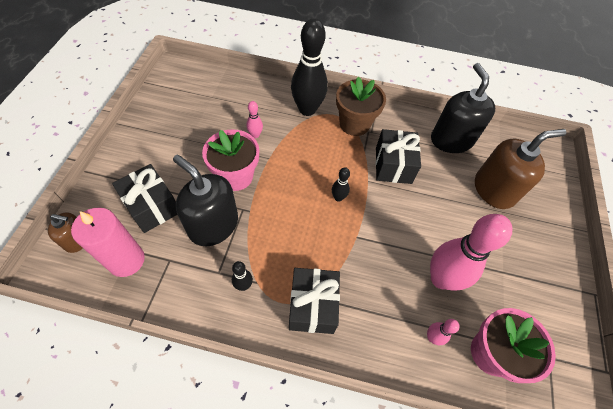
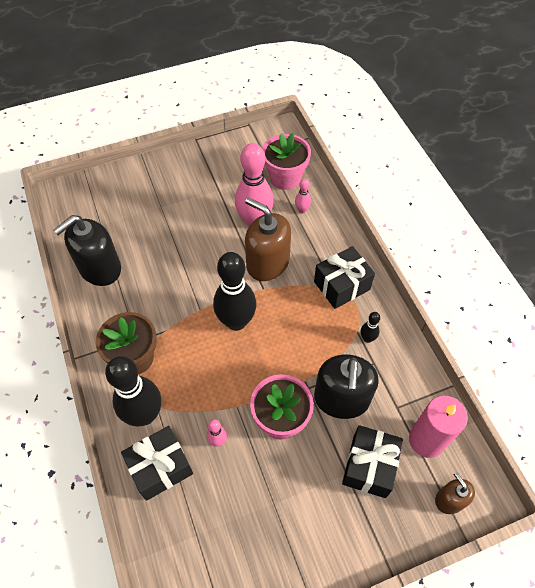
camera: 120 degrees left, 0 degrees up
black bowling pin [332,167,350,202] -> black bowling pin [213,252,256,331], size x2.28
black gift [376,129,421,184] -> black gift moved to [121,426,193,501]
brown soap dispenser [475,129,566,209] -> brown soap dispenser moved to [245,197,291,281]

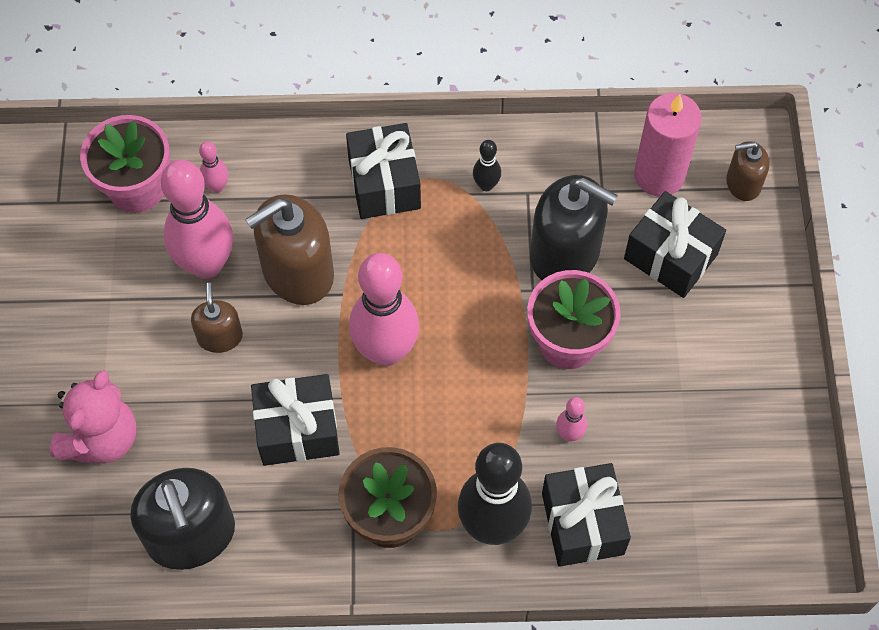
camera: 70 degrees left, 5 degrees up
black bowling pin [213,252,256,331] -> pink bowling pin [349,253,419,366]
none -> pink teddy bear [50,370,137,464]
none -> brown soap dispenser [191,283,243,353]
none -> black gift [251,374,340,466]

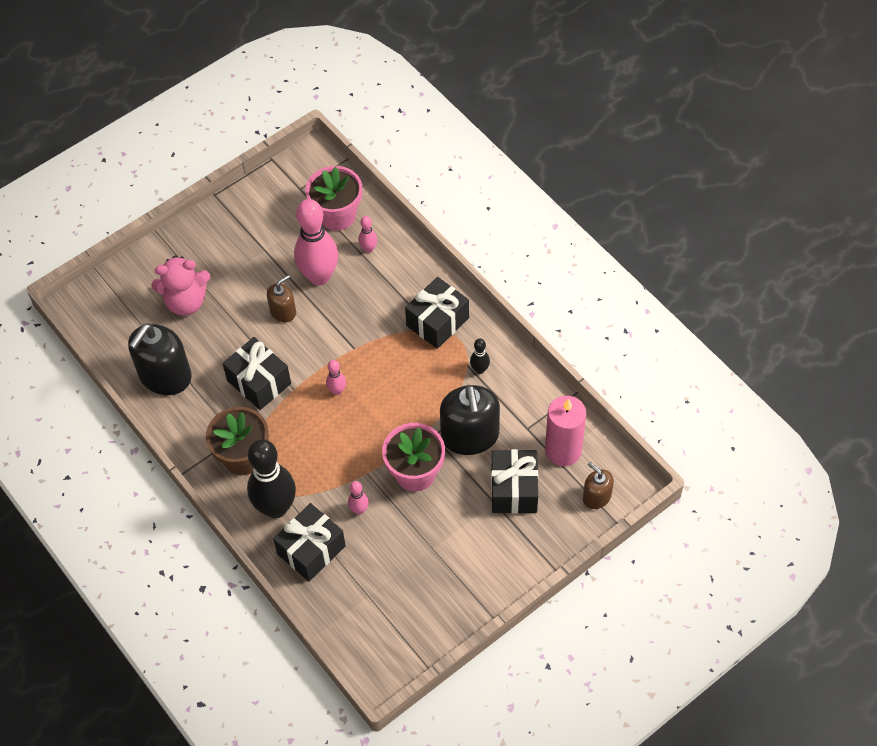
camera: 55 degrees right, 5 degrees down
brown soap dispenser [245,194,334,305] -> none
pink bowling pin [349,253,419,366] -> pink bowling pin [326,360,346,395], size x0.44

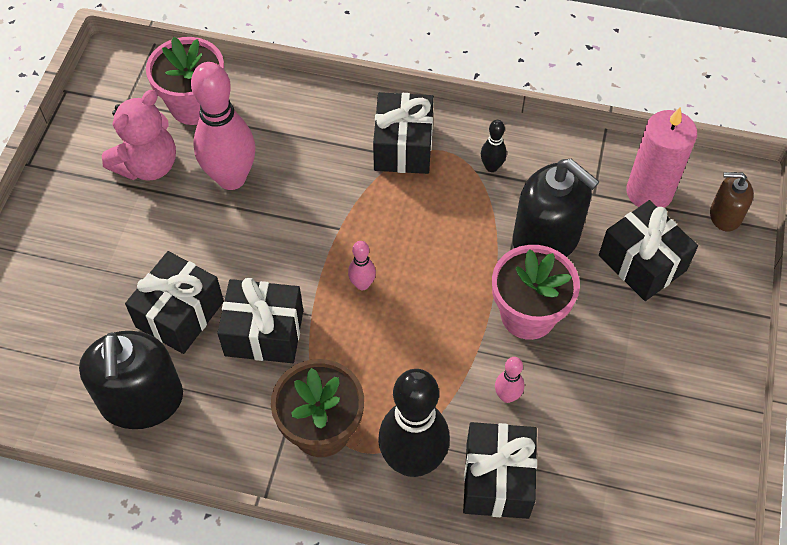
camera: 40 degrees left, 0 degrees up
pink teddy bear [151,256,210,316] -> pink teddy bear moved to [102,90,176,181]
brown soap dispenser [267,275,296,322] -> none
pink bowling pin [358,216,377,253] -> none
none -> black gift [125,251,224,354]

